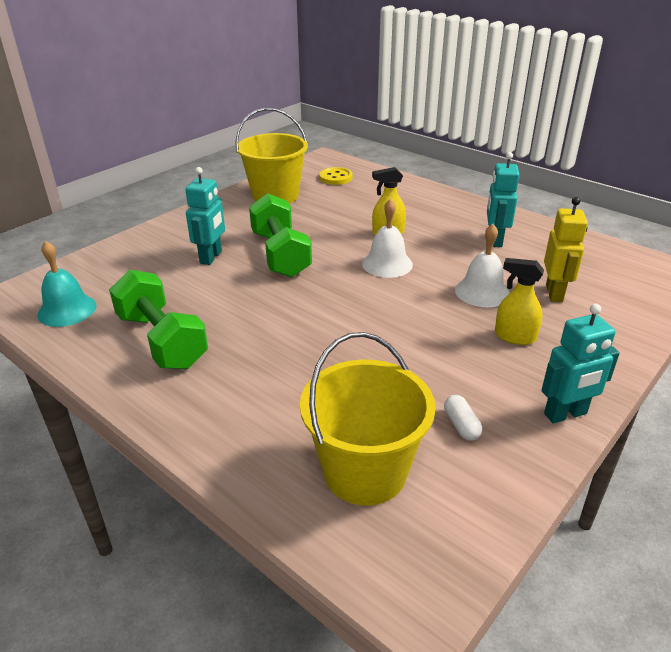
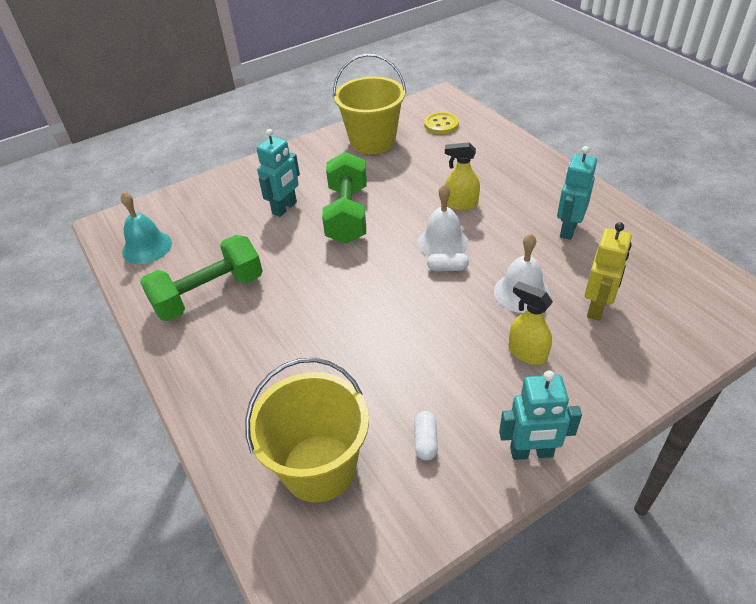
camera: 20 degrees right, 10 degrees up
green dumbbell [109,270,208,369] -> green dumbbell turned 75 degrees clockwise [140,235,263,321]
none -> white capsule [427,253,469,271]

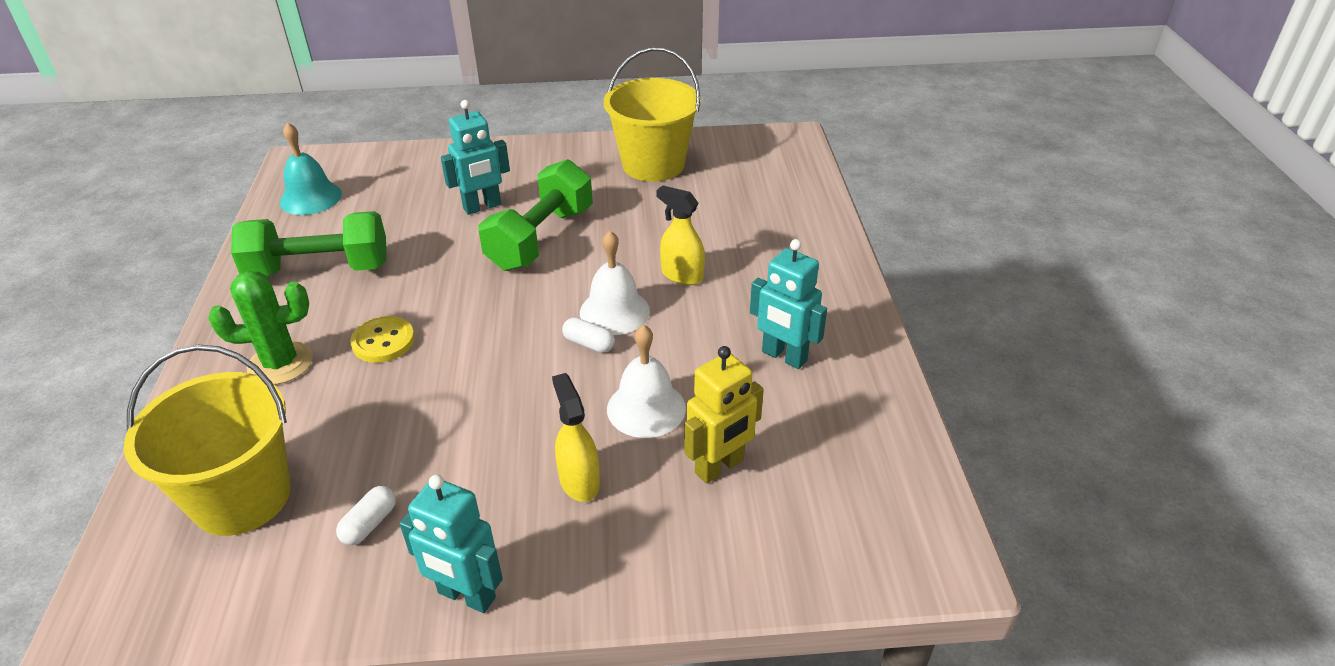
camera: 25 degrees right, 5 degrees down
yellow button [424,112,459,134] -> yellow button moved to [350,316,415,363]
turquoise robot [557,146,597,240] -> turquoise robot turned 105 degrees counterclockwise [750,239,827,369]
none -> green cactus [208,271,313,385]

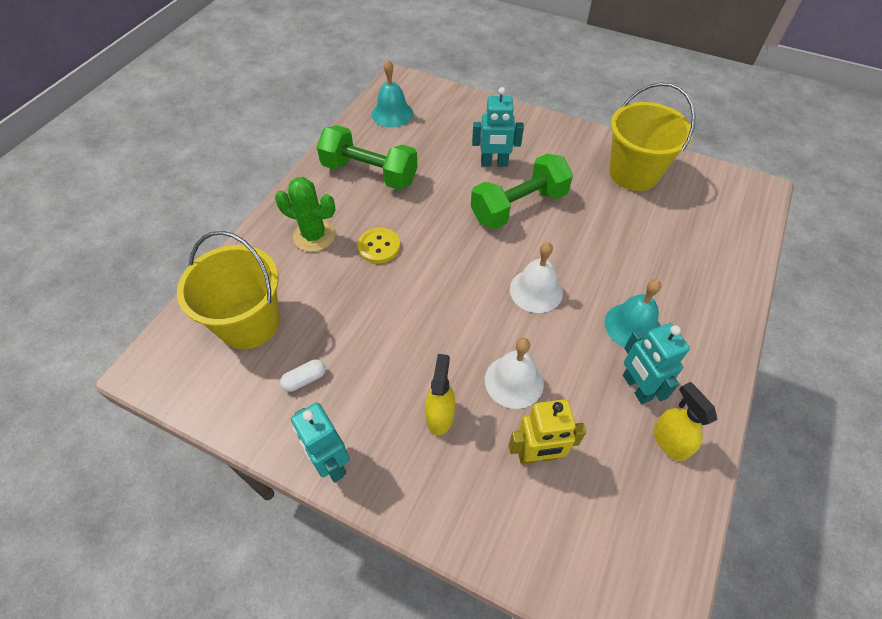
camera: 30 degrees right, 15 degrees up
white capsule [562,317,615,353] -> none
yellow spray bottle [656,185,705,285] -> yellow spray bottle moved to [653,382,717,461]
none -> turquoise bell [605,279,661,347]

